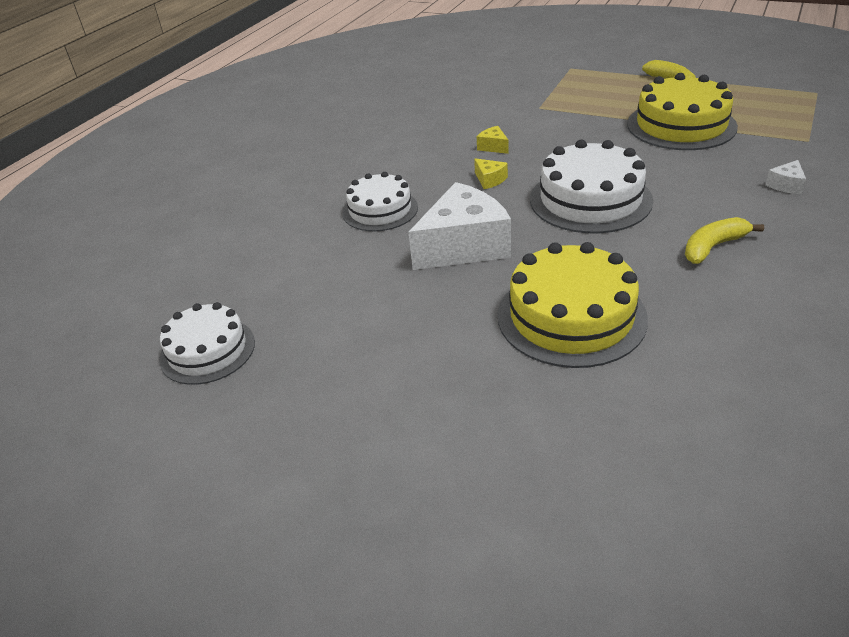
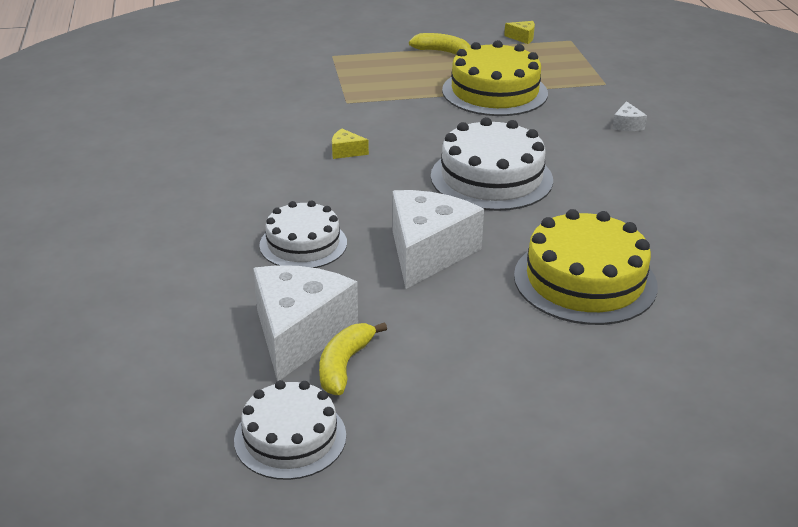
camera: 40 degrees left, 5 degrees down
yellow cheese [474,158,508,189] -> yellow cheese moved to [504,21,535,44]
yellow banana [685,217,764,264] -> yellow banana moved to [319,322,387,395]
none -> white cheese [253,265,358,381]

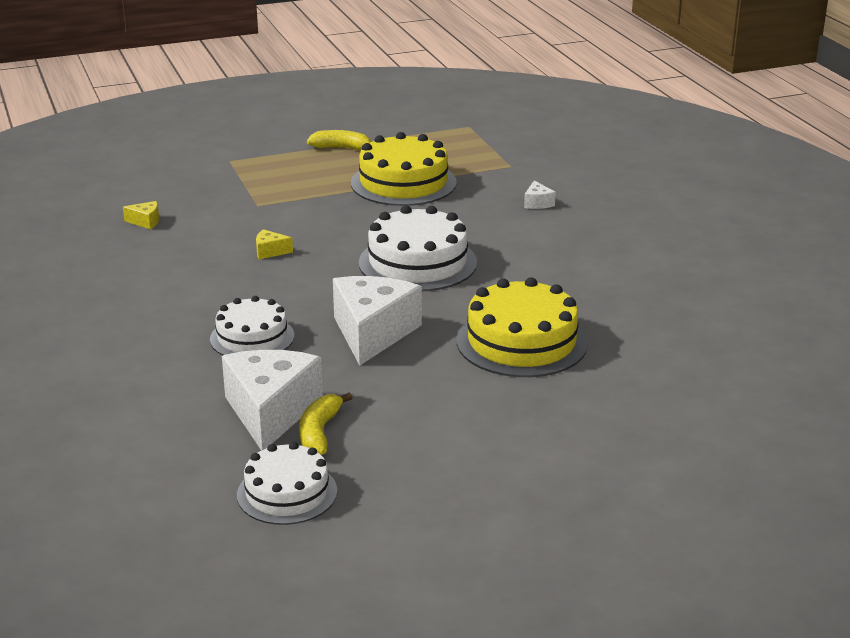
camera: 10 degrees left, 5 degrees down
yellow cheese [504,21,535,44] -> yellow cheese moved to [123,201,159,229]

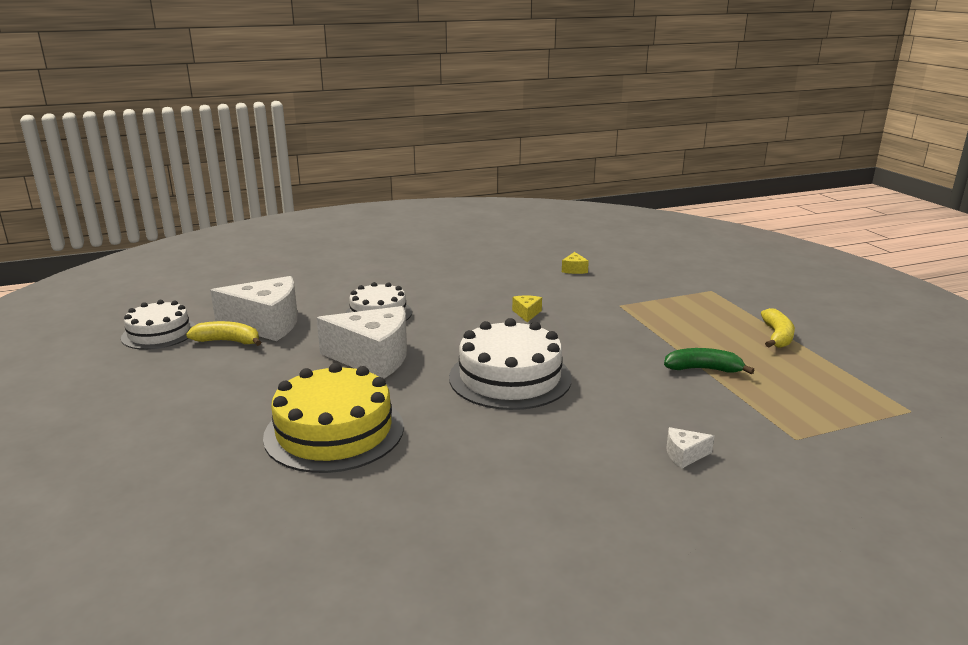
camera: 90 degrees right, 5 degrees down
yellow cake [351,132,457,206] -> green banana [664,348,755,374]

